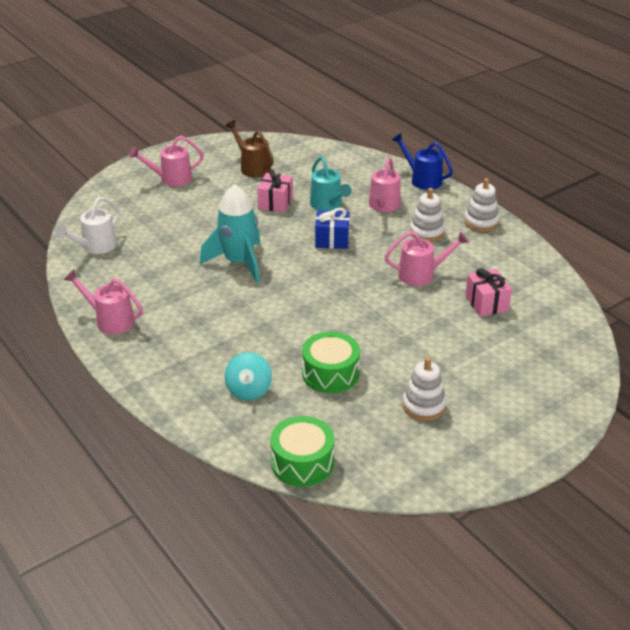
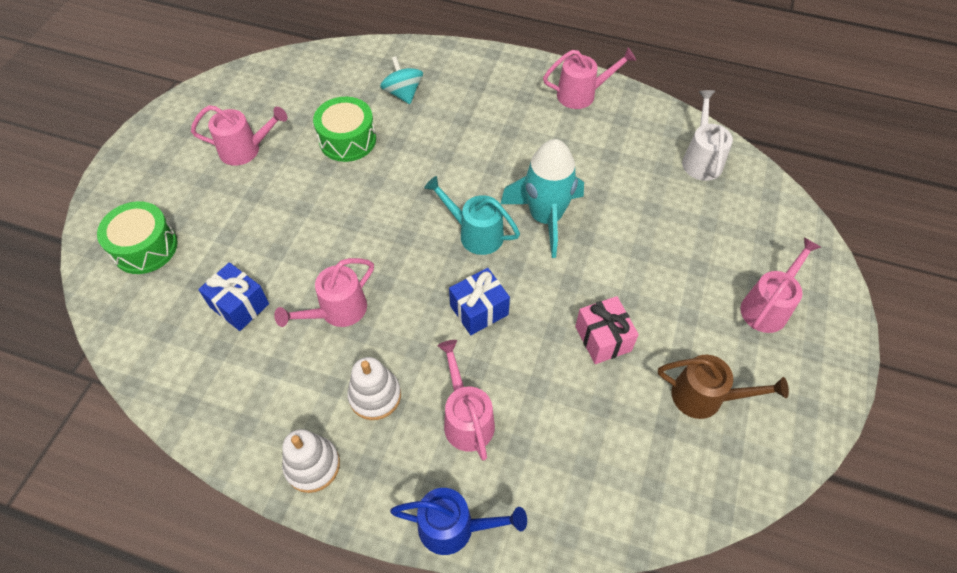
camera: 145 degrees right, 20 degrees up
green drum [270,416,335,487] -> green drum moved to [97,201,178,274]
turquoise watering can [310,156,352,211] -> turquoise watering can moved to [424,176,520,255]
white stacking toy [402,357,446,421] -> pink watering can [191,105,287,166]
pink gift [465,268,512,317] -> blue gift [198,262,269,331]

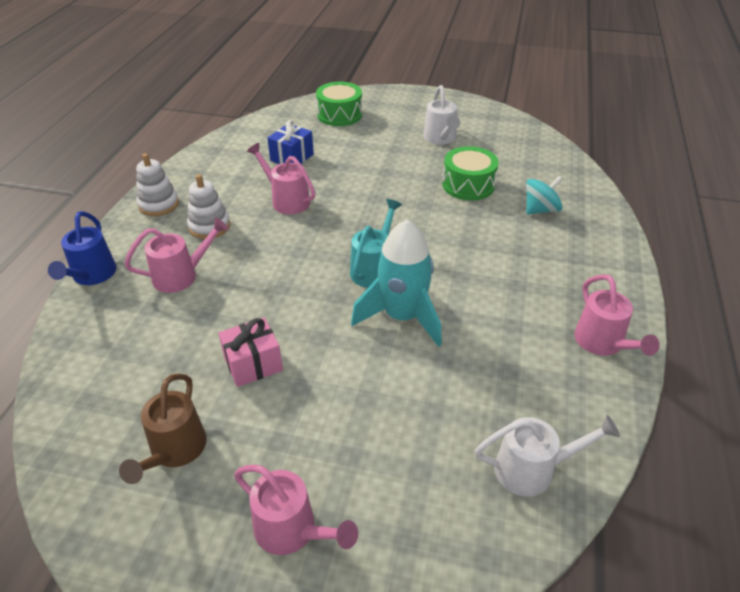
camera: 85 degrees right, 15 degrees down
pink watering can [191,105,287,166] -> white watering can [423,85,460,145]
blue gift [449,268,510,335] -> none

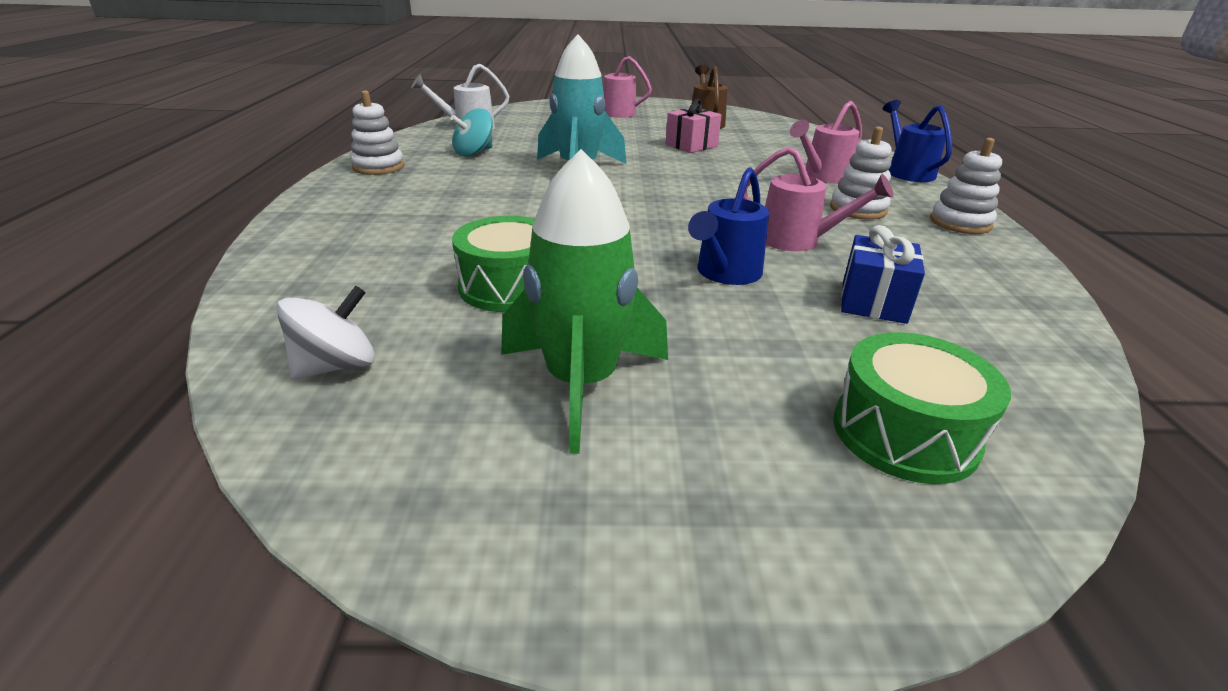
camera: 165 degrees right, 10 degrees down
turquoise watering can [350,199,402,288] -> none
white watering can [423,85,460,145] -> green rocket [501,149,668,454]
turquoise spinning top [526,176,563,214] -> turquoise spinning top moved to [450,108,493,157]
pink watering can [574,274,660,356] -> white stacking toy [350,90,404,175]
none -> white spinning top [277,286,375,379]
none -> blue watering can [688,167,769,285]

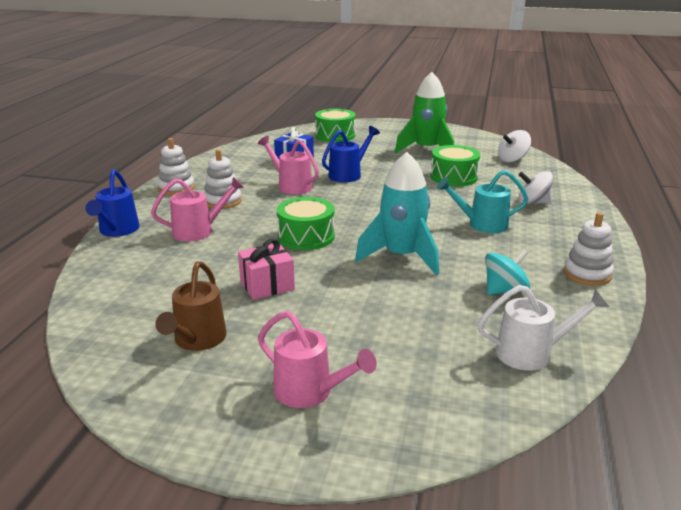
camera: 165 degrees left, 5 degrees down
none -> green drum [277,197,335,250]
none -> turquoise watering can [437,170,529,233]
none -> white spinning top [518,171,553,204]

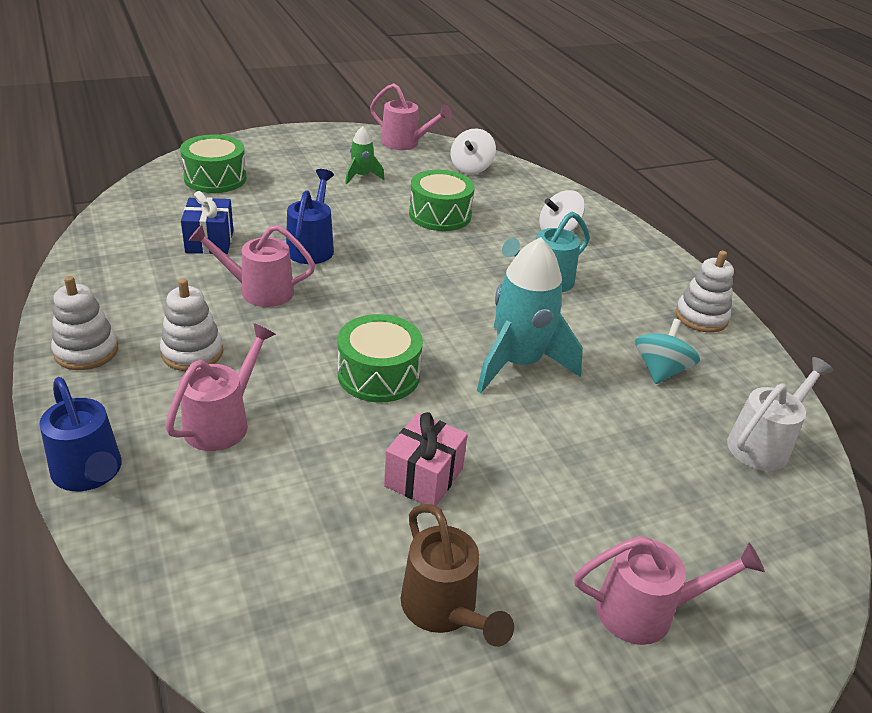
camera: 40 degrees left, 10 degrees up
green rocket [395,72,455,153] -> green rocket [345,126,385,184], size x0.49
none -> pink watering can [370,83,452,150]

